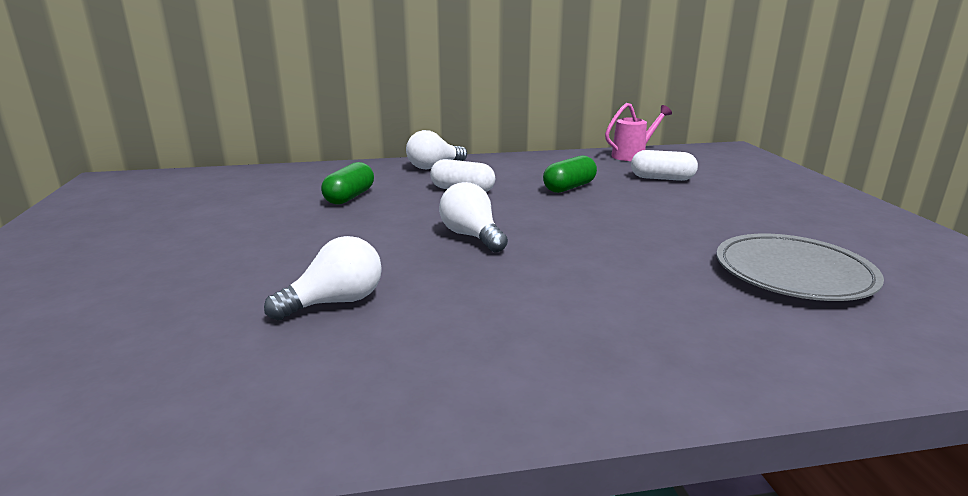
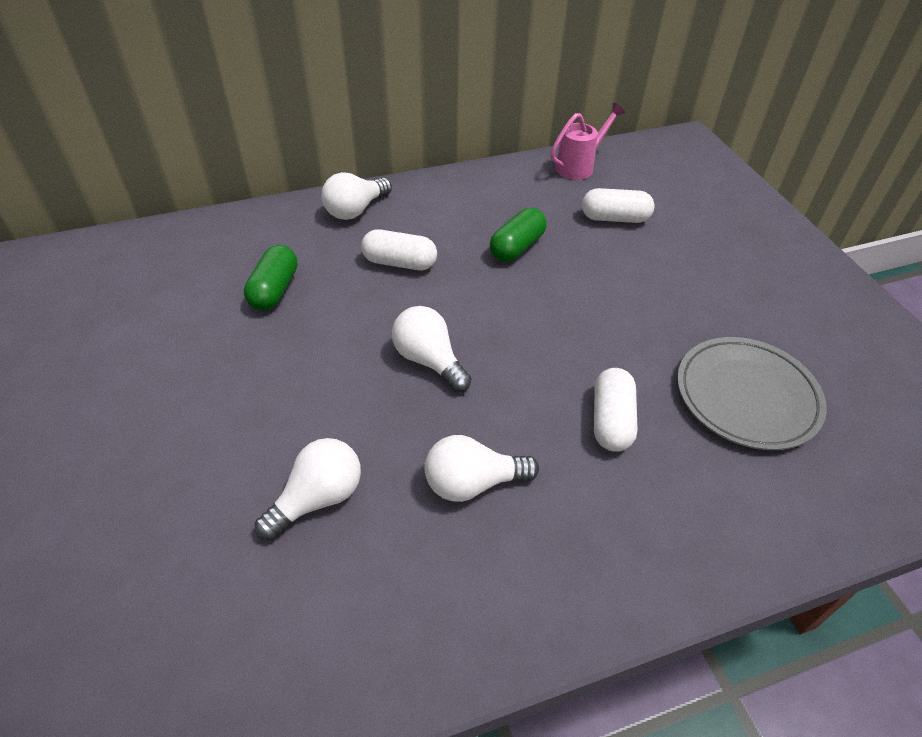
camera: 10 degrees left, 25 degrees up
none -> white light bulb [425,435,539,502]
none -> white capsule [594,368,638,452]

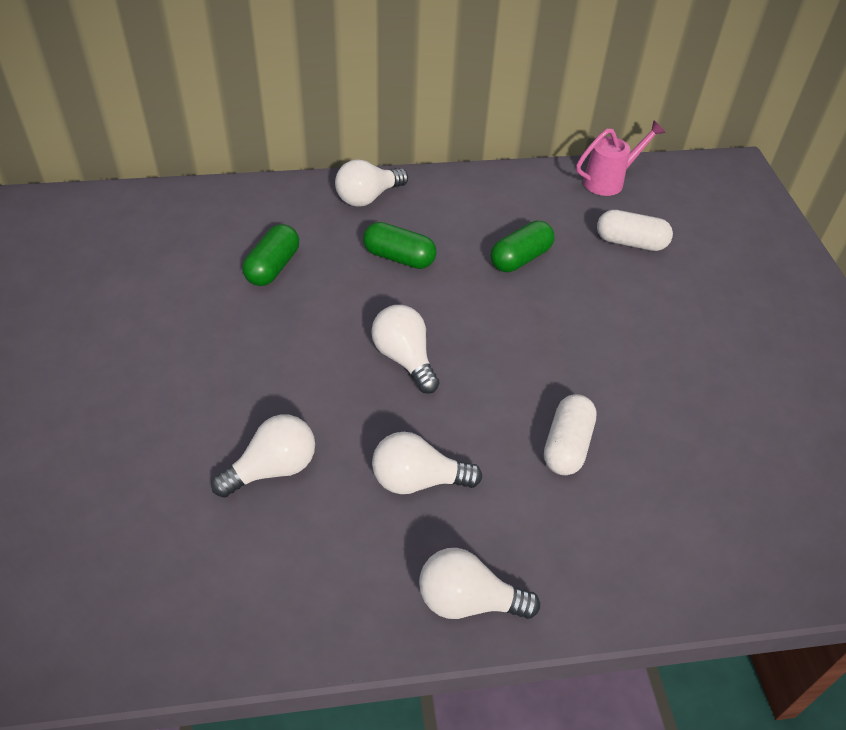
camera: 10 degrees right, 0 degrees up
white capsule [361,229,437,270] -> green capsule [363,222,436,269]
grey plate [677,337,827,450] -> none
none -> white light bulb [419,548,540,619]

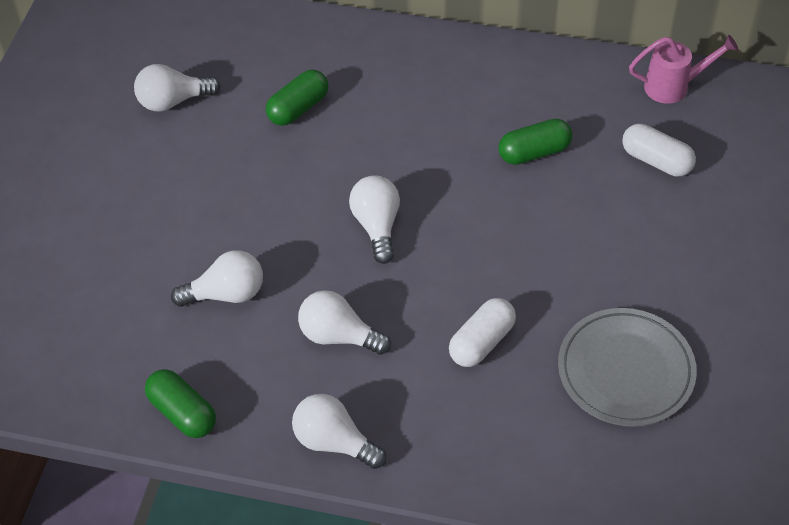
camera: 25 degrees right, 5 degrees up
white light bulb [335,159,408,207] -> white light bulb moved to [134,64,221,111]
green capsule [363,222,436,269] -> green capsule moved to [145,369,216,438]
none -> grey plate [558,308,697,427]

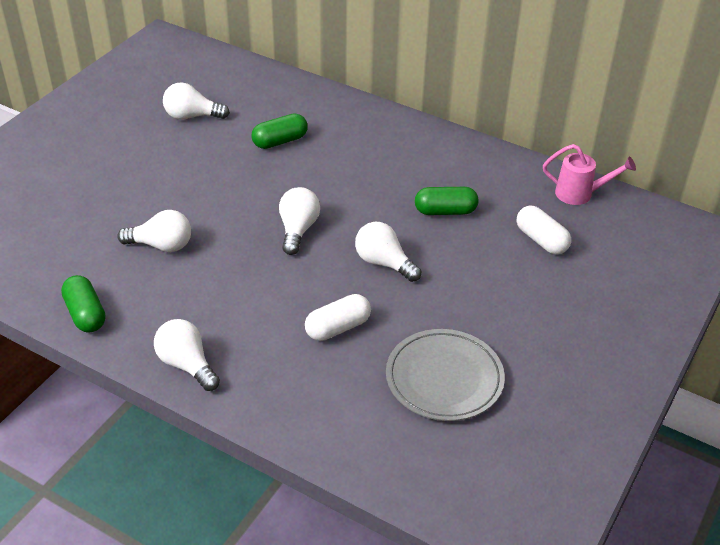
camera: 15 degrees right, 10 degrees down
white light bulb [298,290,391,355] -> white light bulb moved to [355,222,421,282]

